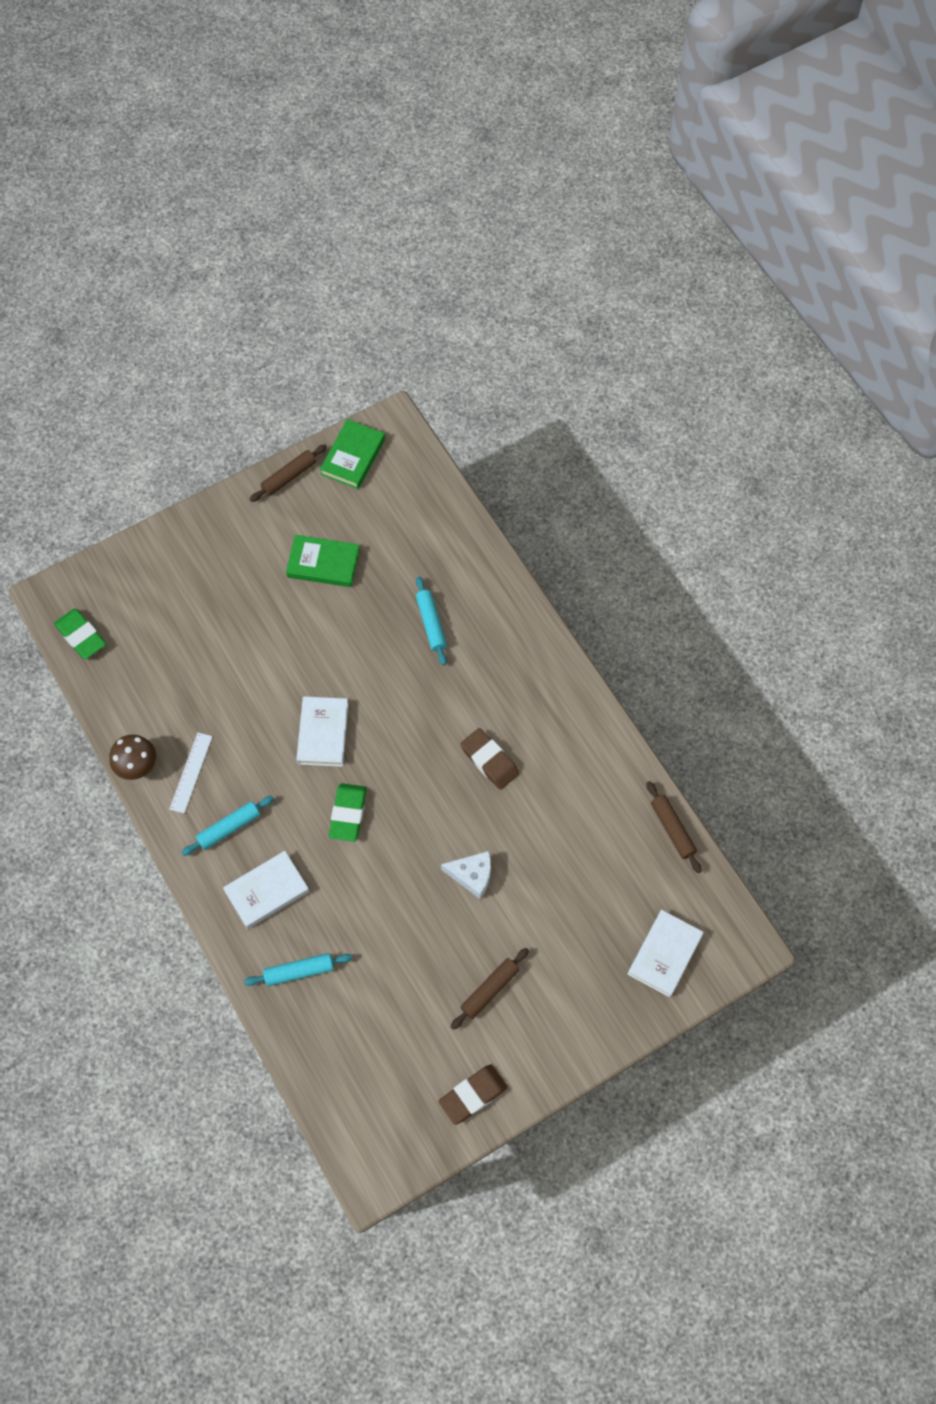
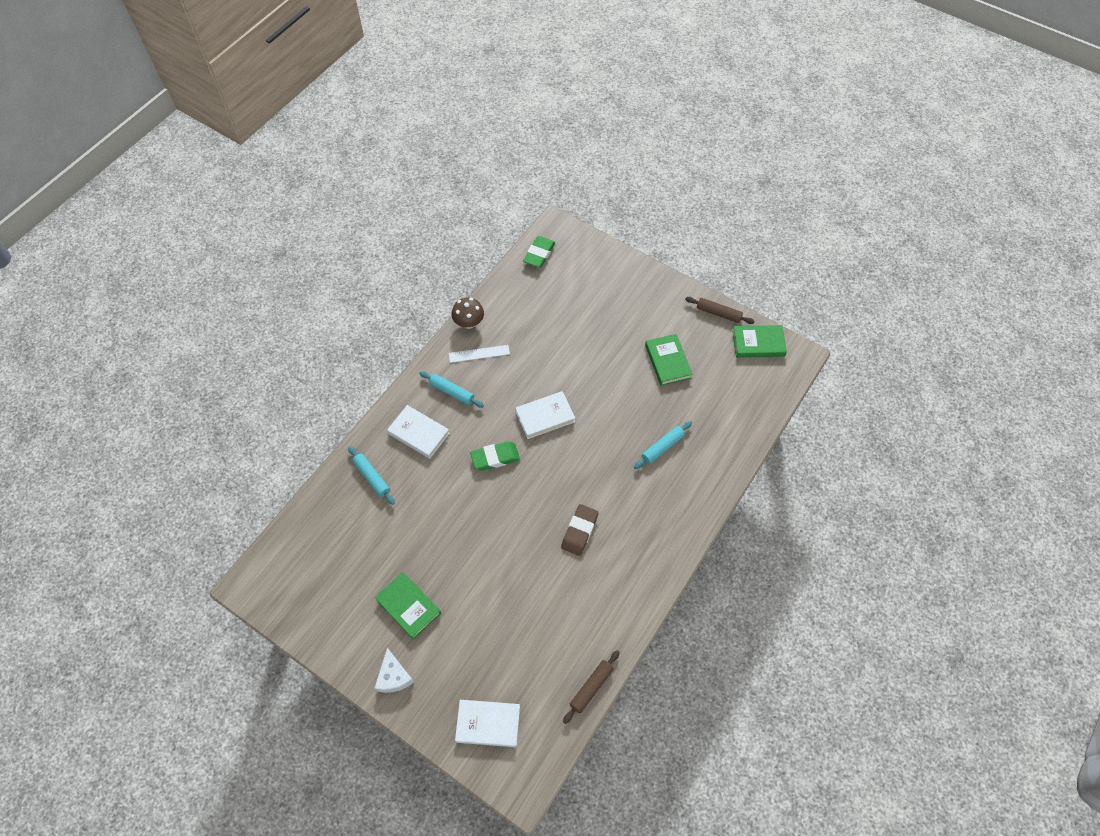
camera: 65 degrees right, 5 degrees down
brown eraser [438,1065,508,1125] -> none
white cheese [441,851,491,899] -> white cheese moved to [374,648,414,693]
brown rolling pin [451,948,529,1030] -> green book [375,572,441,640]

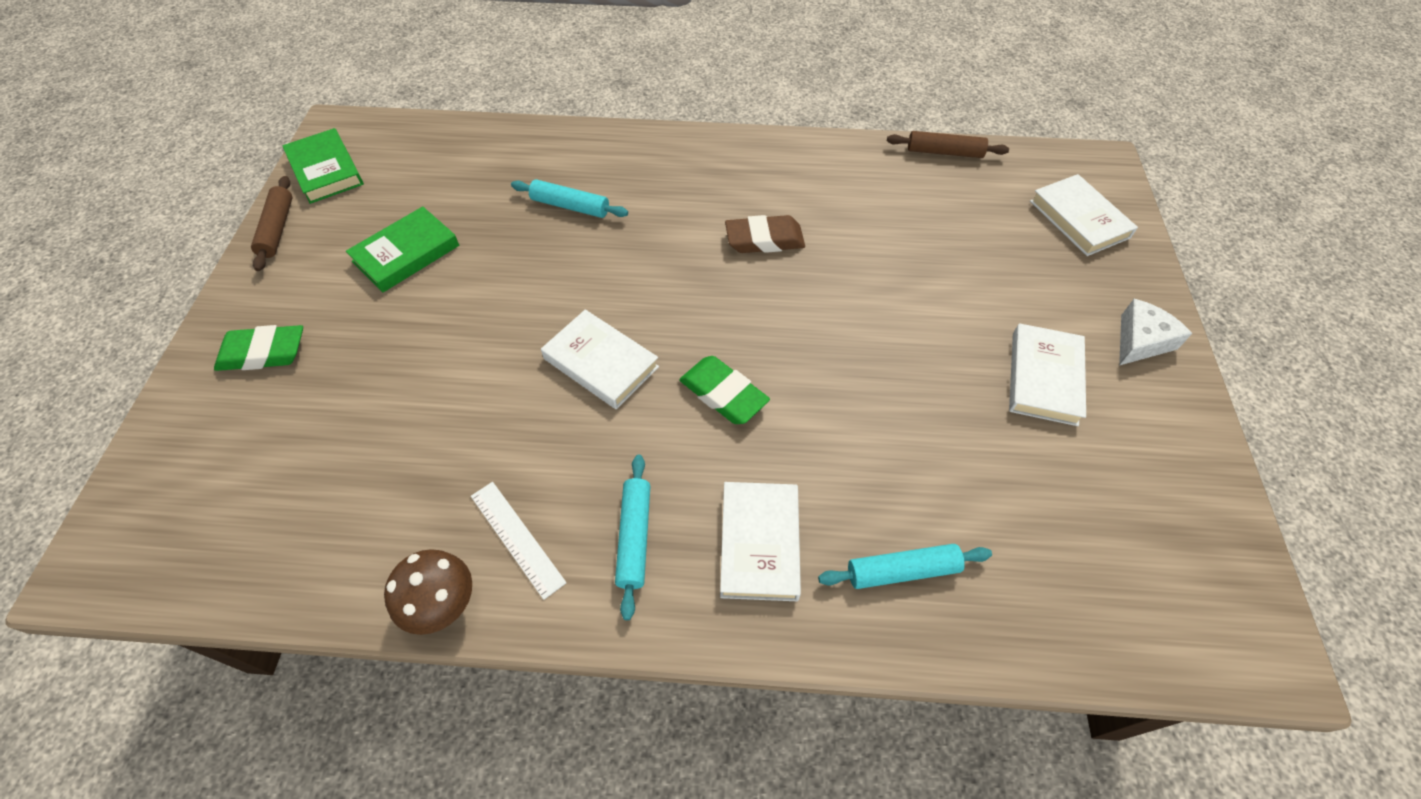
camera: 120 degrees left, 5 degrees down
turquoise rolling pin [348,446,395,505] -> turquoise rolling pin turned 60 degrees clockwise [818,544,992,589]
green book [375,572,441,640] -> white book [1009,323,1086,426]
green eraser [523,236,555,268] -> green eraser moved to [214,325,303,371]

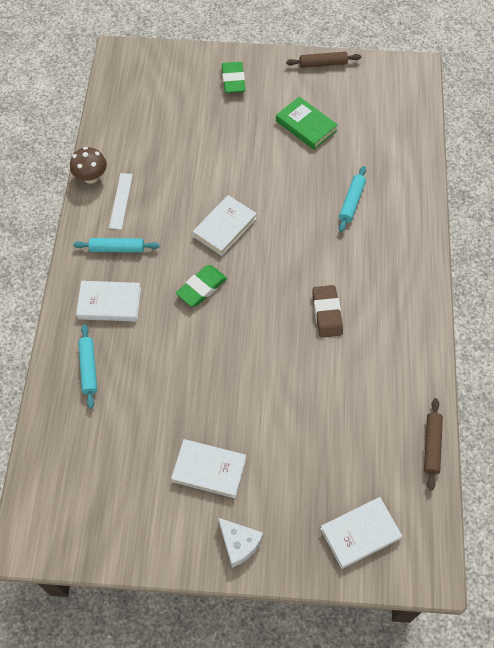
camera: 90 degrees right, 5 degrees up
green book [282,128,364,204] -> none
white ruler [471,482,567,600] -> white ruler turned 45 degrees counterclockwise [109,173,133,230]

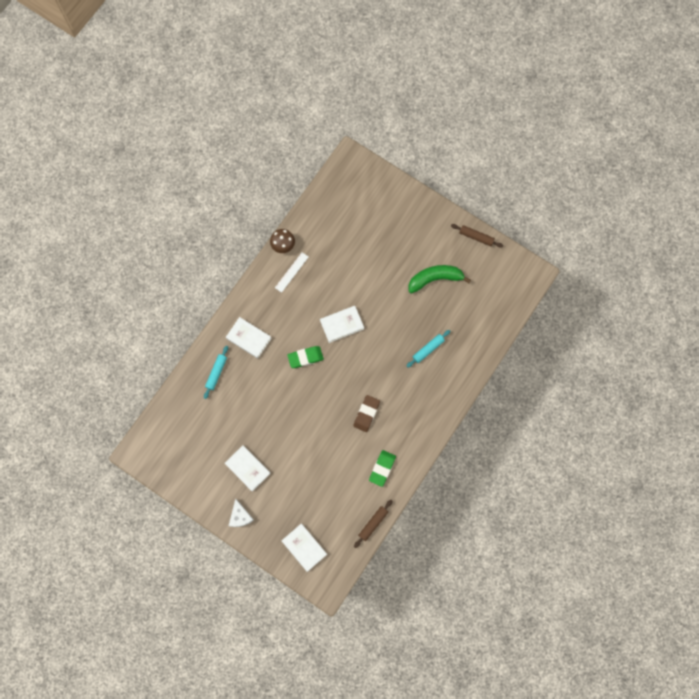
camera: 30 degrees right, 15 degrees up
turquoise rolling pin [73,238,159,253] -> none
green eraser [222,62,246,93] -> green eraser moved to [369,450,396,487]
green book [276,97,338,150] -> green banana [408,265,471,293]
white book [320,497,402,569] -> white book turned 45 degrees clockwise [282,523,327,572]

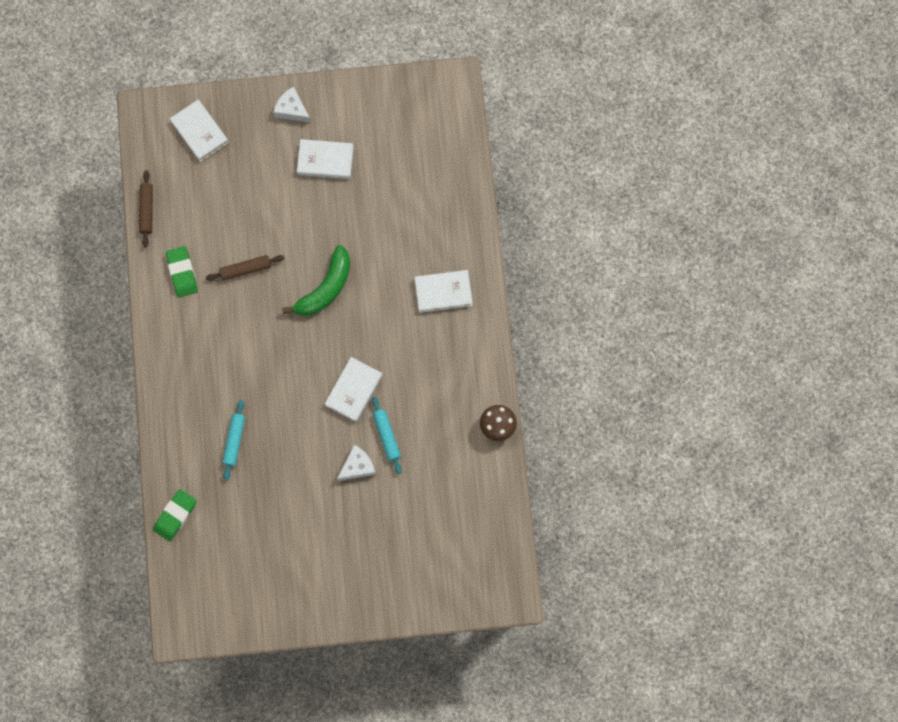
camera: 140 degrees right, 0 degrees up
turquoise rolling pin [204,346,228,399] -> turquoise rolling pin moved to [372,397,402,474]
white ruler [275,252,308,293] -> none
white book [282,523,327,572] -> white book turned 45 degrees clockwise [170,100,229,162]
green eraser [287,346,324,368] -> green eraser moved to [153,489,197,541]
brown eraser [353,395,380,432] -> none
green banana [408,265,471,293] -> green banana moved to [282,245,350,316]
brown rolling pin [451,224,503,248] -> brown rolling pin moved to [206,255,284,281]
none -> white cheese [337,445,376,481]

